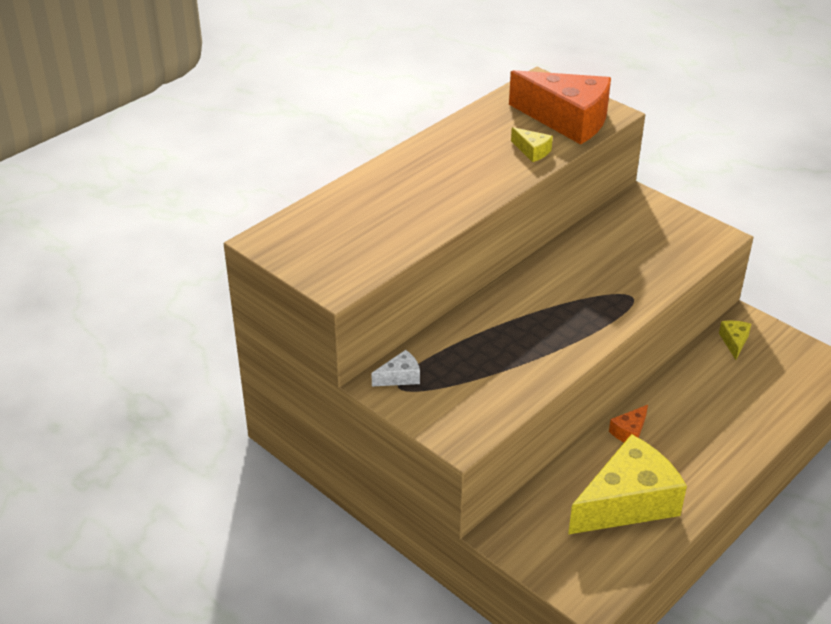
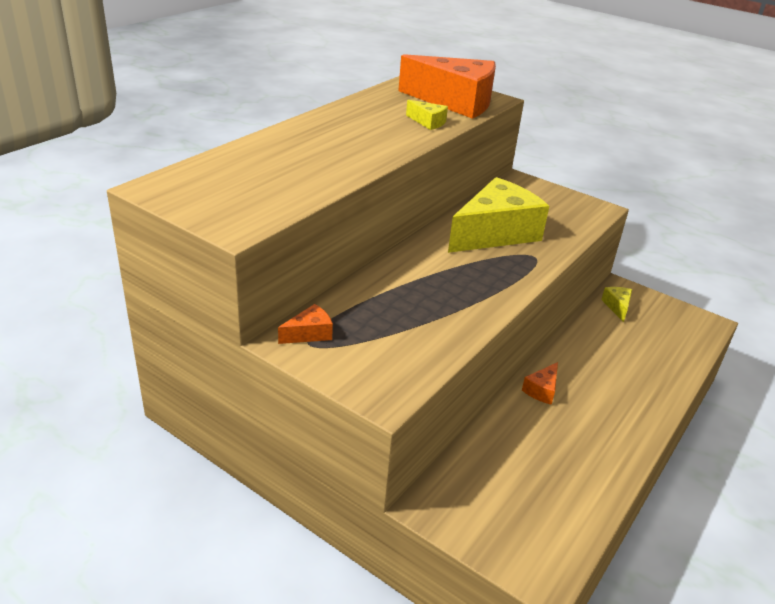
camera: 10 degrees left, 5 degrees down
white cheese [371,350,420,387] -> orange cheese [278,304,333,344]
yellow cheese [568,434,687,535] -> yellow cheese moved to [448,177,549,253]

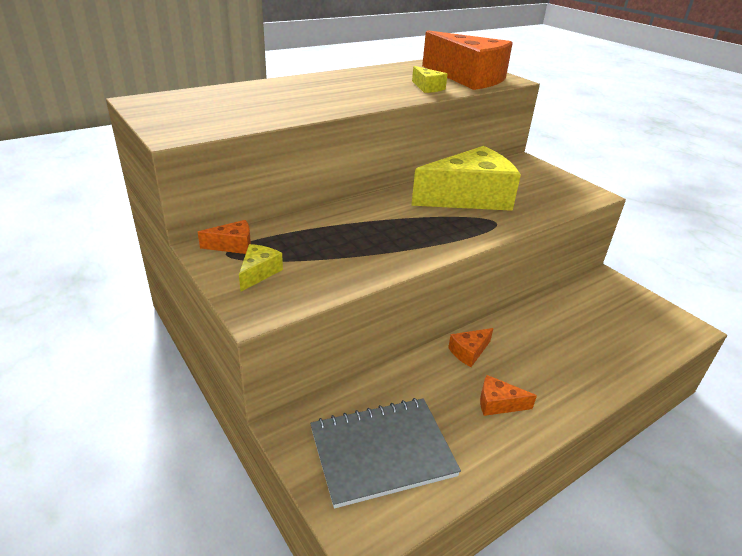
camera: 20 degrees right, 0 degrees up
yellow cheese [601,287,632,322] -> yellow cheese moved to [239,244,283,292]
none -> grey notebook [310,398,461,509]
none -> orange cheese [480,375,537,416]

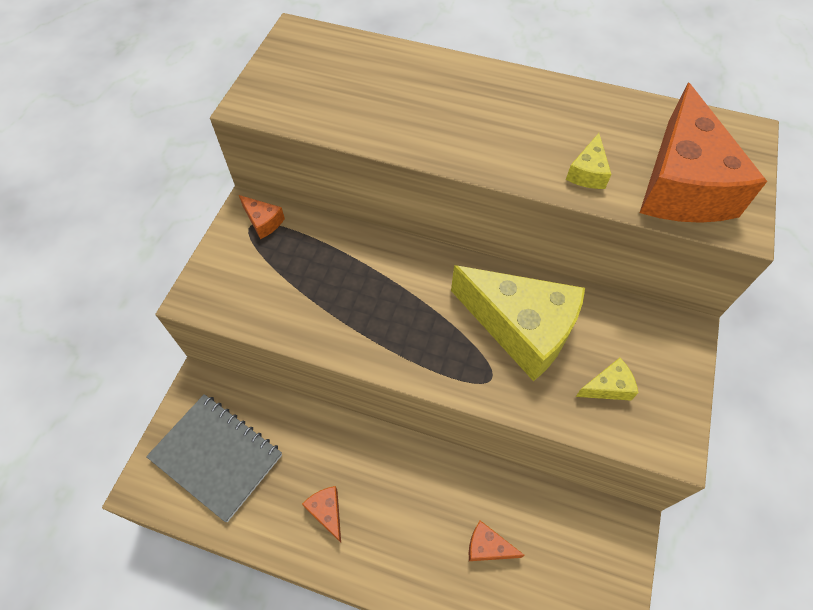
camera: 55 degrees right, 25 degrees up
yellow cheese [239,244,283,292] -> yellow cheese moved to [576,358,638,401]
orange cheese [448,328,493,367] -> orange cheese moved to [469,520,525,561]

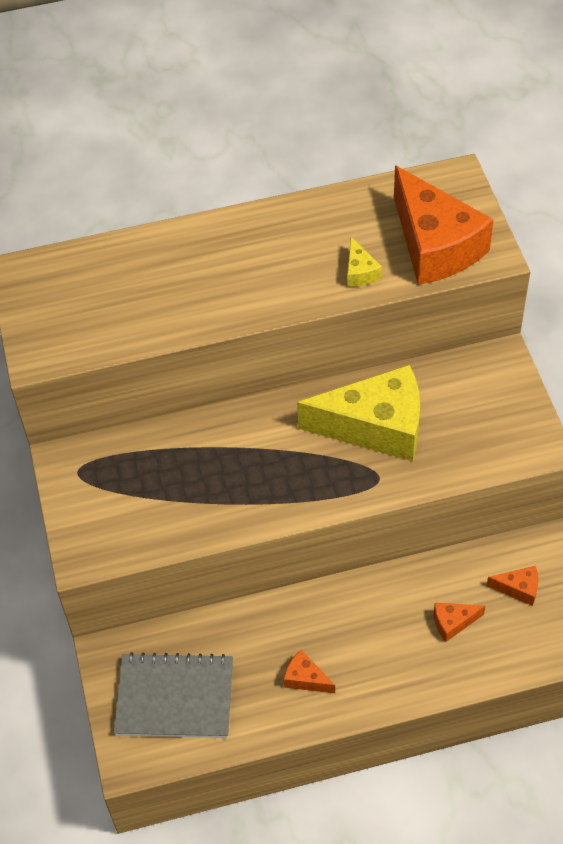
camera: 30 degrees left, 5 degrees down
orange cheese [239,195,285,239] -> orange cheese moved to [487,566,538,606]
yellow cheese [576,358,638,401] -> none

